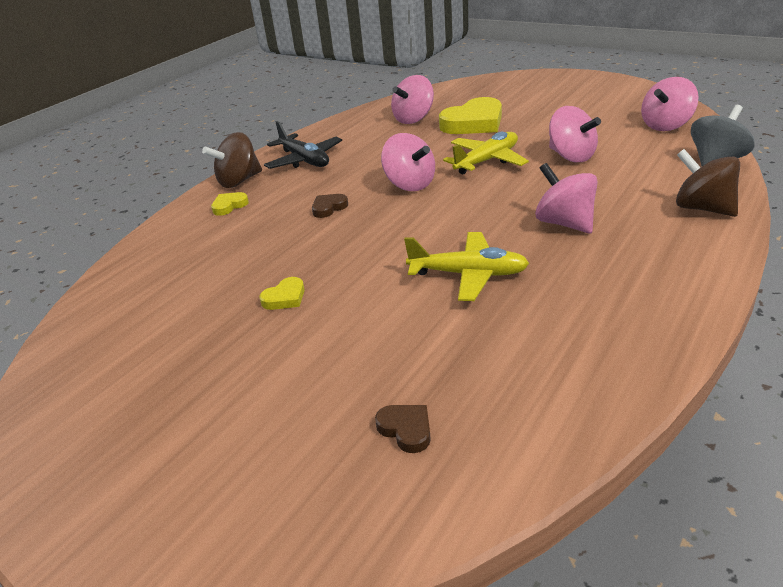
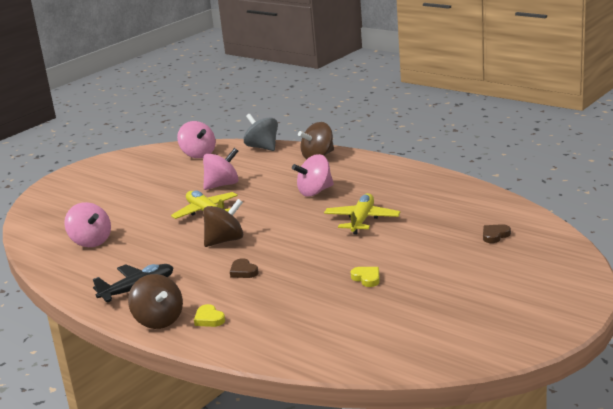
camera: 85 degrees left, 10 degrees down
pink spinning top [381,133,435,191] -> brown spinning top [203,199,243,247]
yellow heart [439,97,502,134] -> none

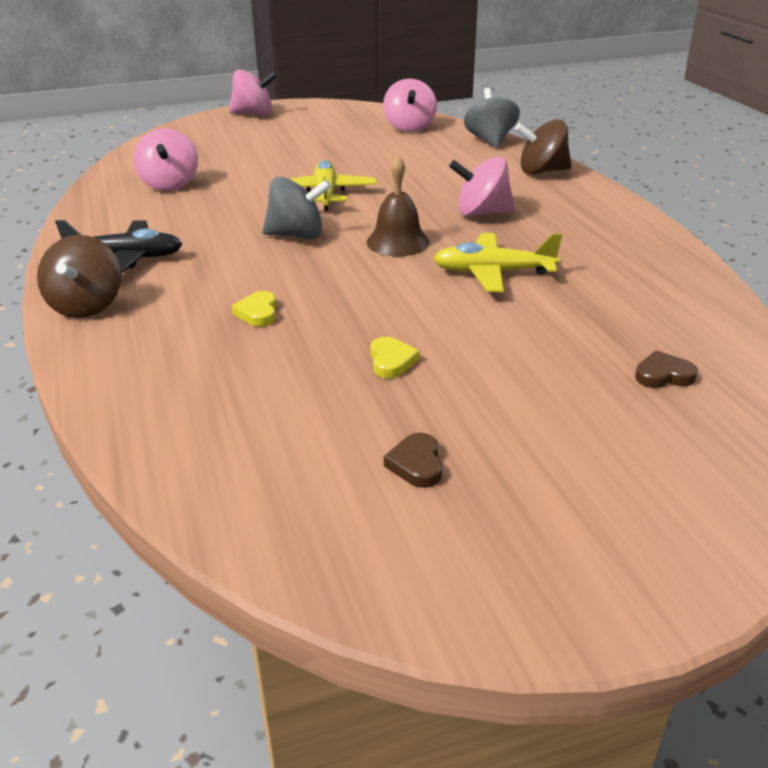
camera: 30 degrees right, 10 degrees up
yellow heart [194,304,225,327] -> yellow heart moved to [232,291,277,327]
pink spinning top [203,148,239,190] -> pink spinning top moved to [229,70,277,116]
brown spinning top [203,199,243,247] -> grey spinning top [263,177,331,239]
brown heart [230,258,259,278] -> brown heart moved to [384,433,442,488]
yellow plane [324,193,400,235] -> yellow plane turned 135 degrees counterclockwise [433,233,562,292]
none -> brown bell [366,156,429,256]

